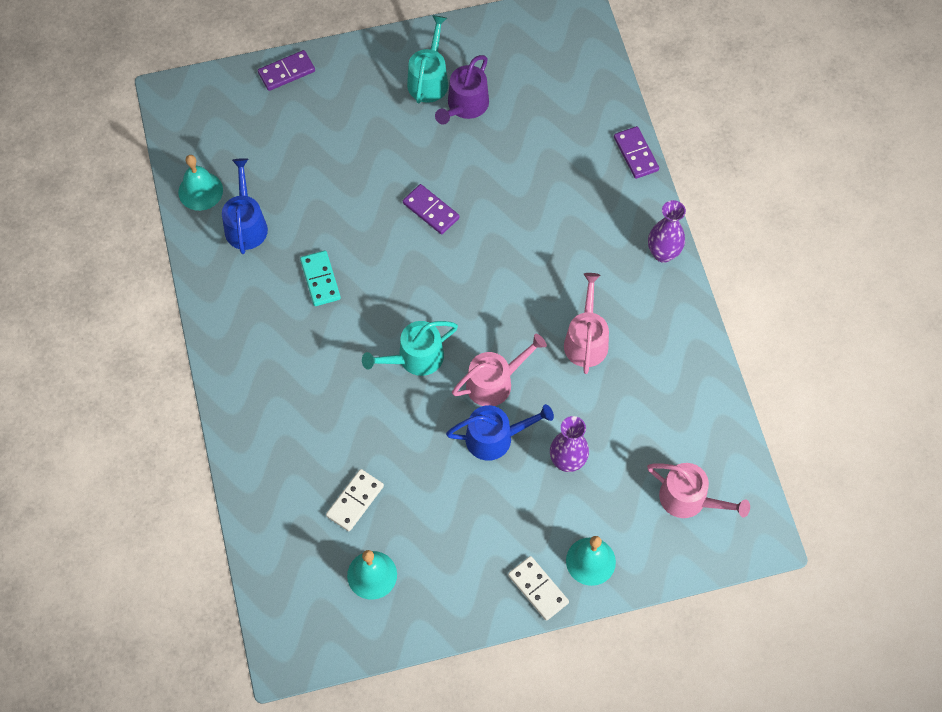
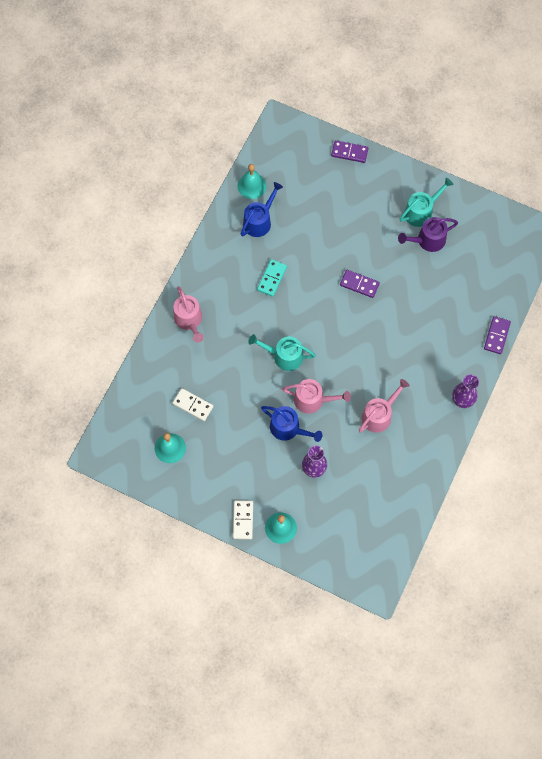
camera: 40 degrees right, 5 degrees up
white domino [326,469,384,531] -> white domino turned 45 degrees clockwise [173,388,214,421]
purple domino [403,184,460,235] -> purple domino turned 60 degrees counterclockwise [340,270,380,298]
pink watering can [647,463,750,518] -> pink watering can moved to [174,286,204,343]

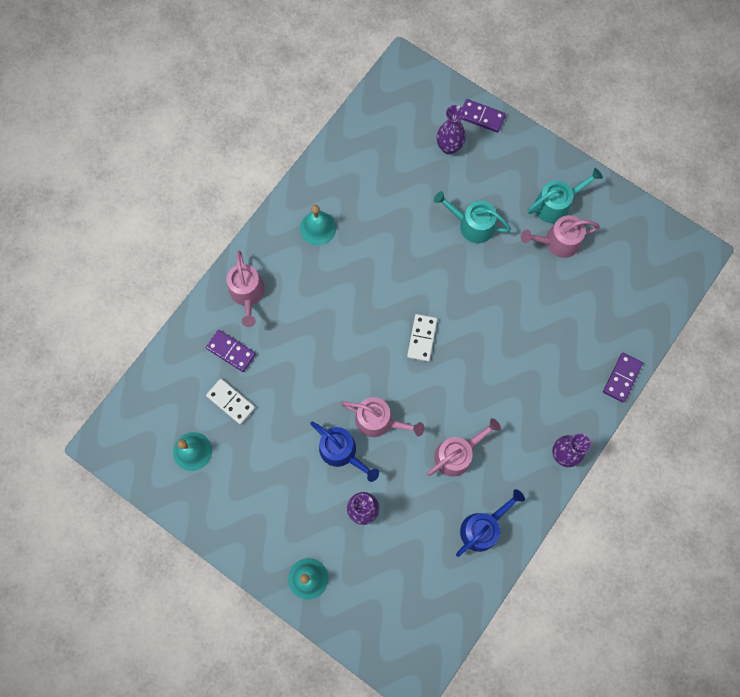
camera: 10 degrees right, 5 degrees up
white domino [233,500,253,539] -> white domino moved to [407,314,437,362]
turquoise bell [238,164,266,199] -> turquoise bell moved to [300,205,336,245]
blue watering can [241,182,283,237] -> blue watering can moved to [456,489,525,557]
turquoise watering can [248,334,316,371] -> turquoise watering can moved to [434,191,511,243]
turquoise domino [257,259,287,297] -> none
purple domino [340,270,380,298] -> purple domino moved to [206,330,256,372]
purple watering can [398,217,458,252] -> pink watering can [521,215,600,258]
none -> purple vase [437,105,466,155]

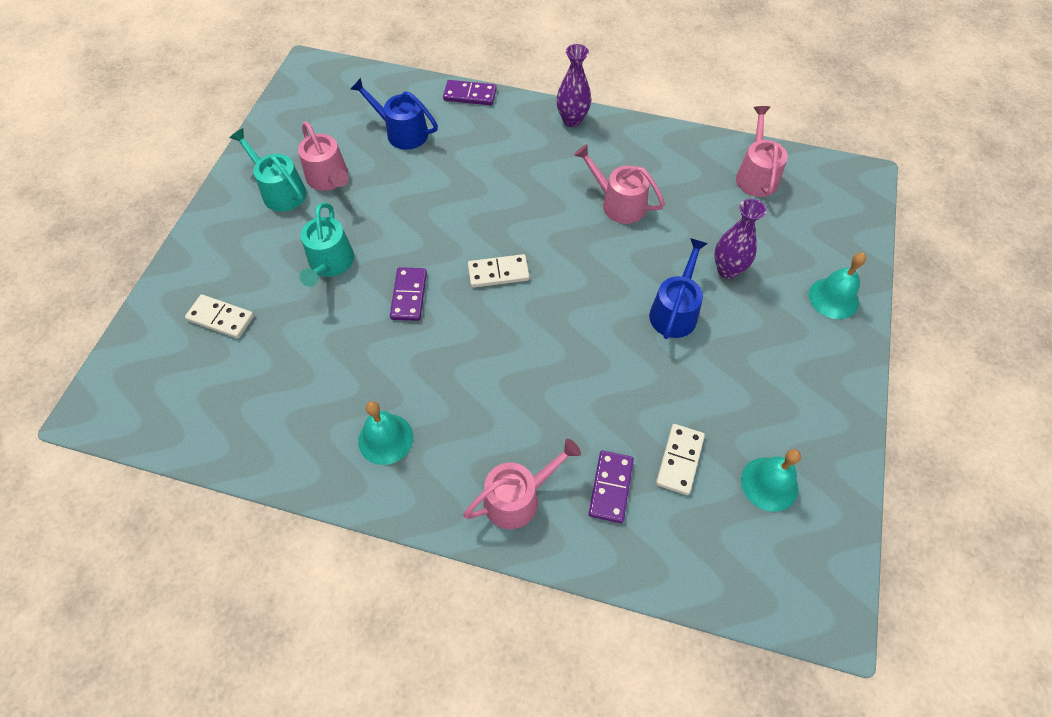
camera: 110 degrees left, 15 degrees down
pink watering can [341,397,424,437] -> pink watering can moved to [736,106,788,197]
purple vase [437,105,466,155] -> white domino [185,294,254,339]
blue watering can [456,489,525,557] -> blue watering can moved to [351,78,438,150]
purple domino [462,99,506,133] -> purple domino moved to [390,267,427,321]

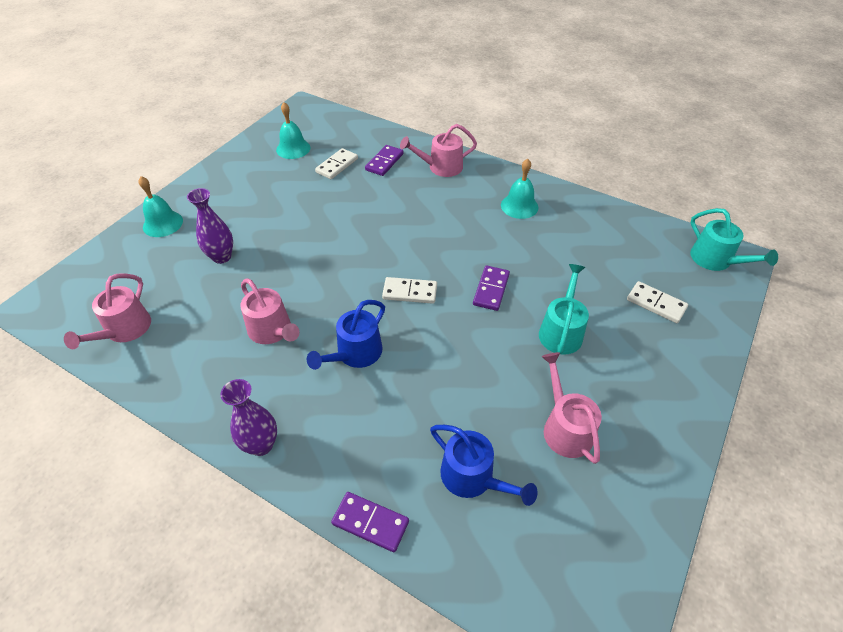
camera: 165 degrees left, 10 degrees down
turquoise watering can [230,128,307,212] -> turquoise watering can moved to [690,208,778,271]
blue watering can [649,238,708,339] -> blue watering can moved to [307,300,385,370]

